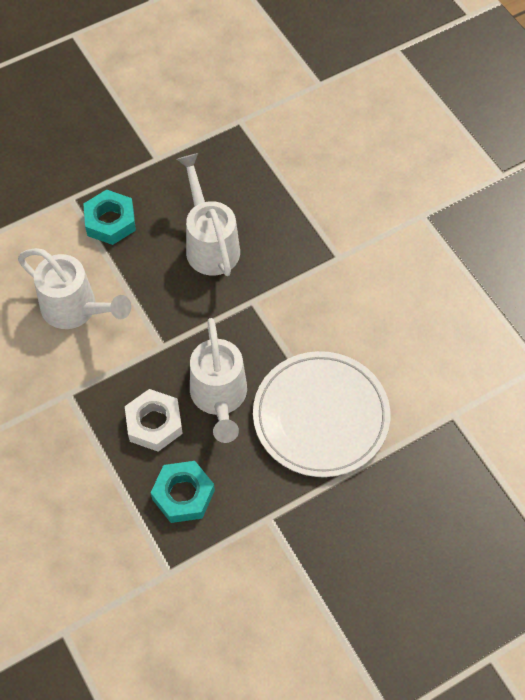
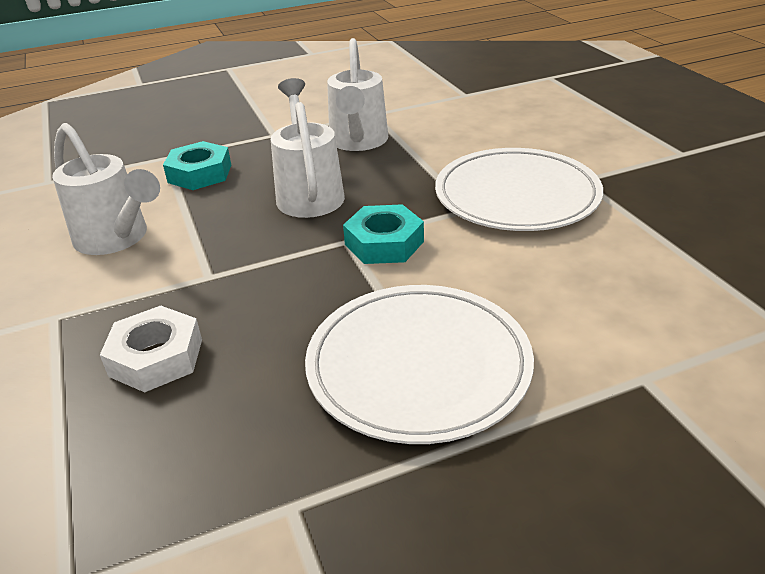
camera: 10 degrees right, 25 degrees down
turquoise nut [151,461,215,523] -> turquoise nut moved to [343,204,424,264]
white watering can [190,318,247,443] -> white watering can moved to [327,38,388,151]
none -> white plate [435,148,603,231]

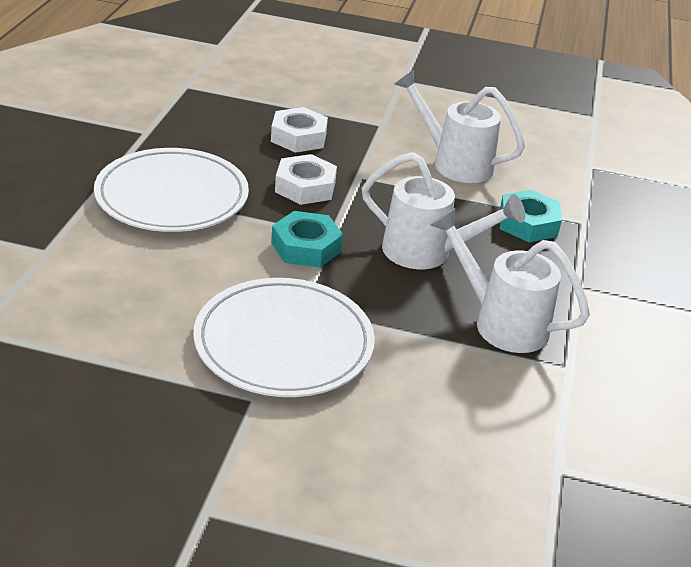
camera: 120 degrees right, 0 degrees up
white watering can [52,123,160,255] -> white watering can turned 45 degrees clockwise [395,70,525,183]
none -> white nut [275,154,337,205]

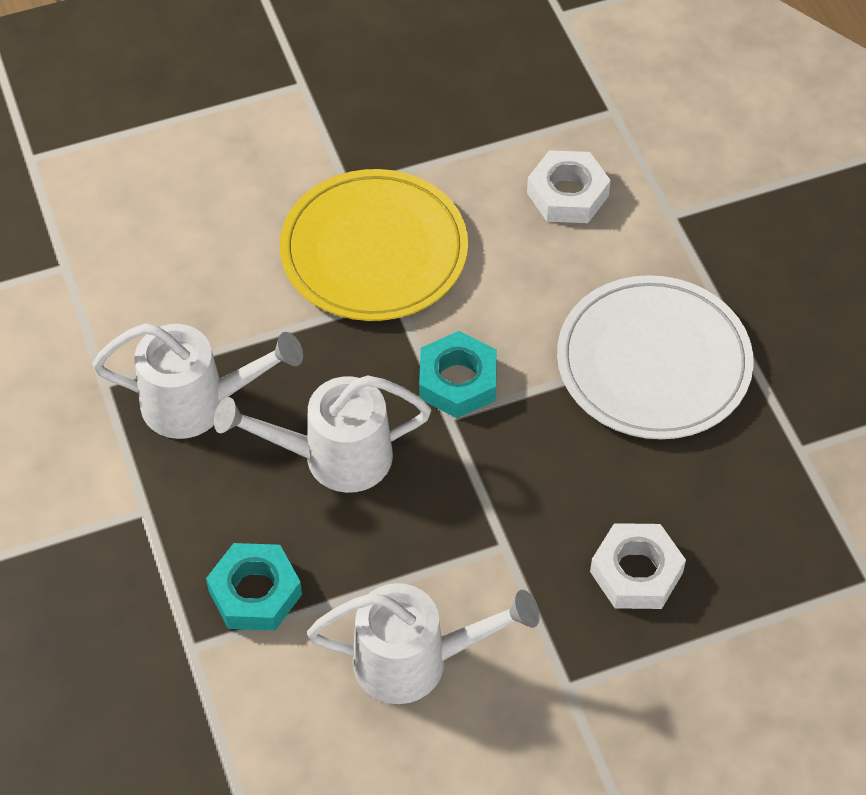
camera: 150 degrees right, 20 degrees up
white plate [193,278,375,397] -> yellow plate [280,169,468,321]
white nut [275,154,337,205] -> white nut moved to [527,150,611,223]

